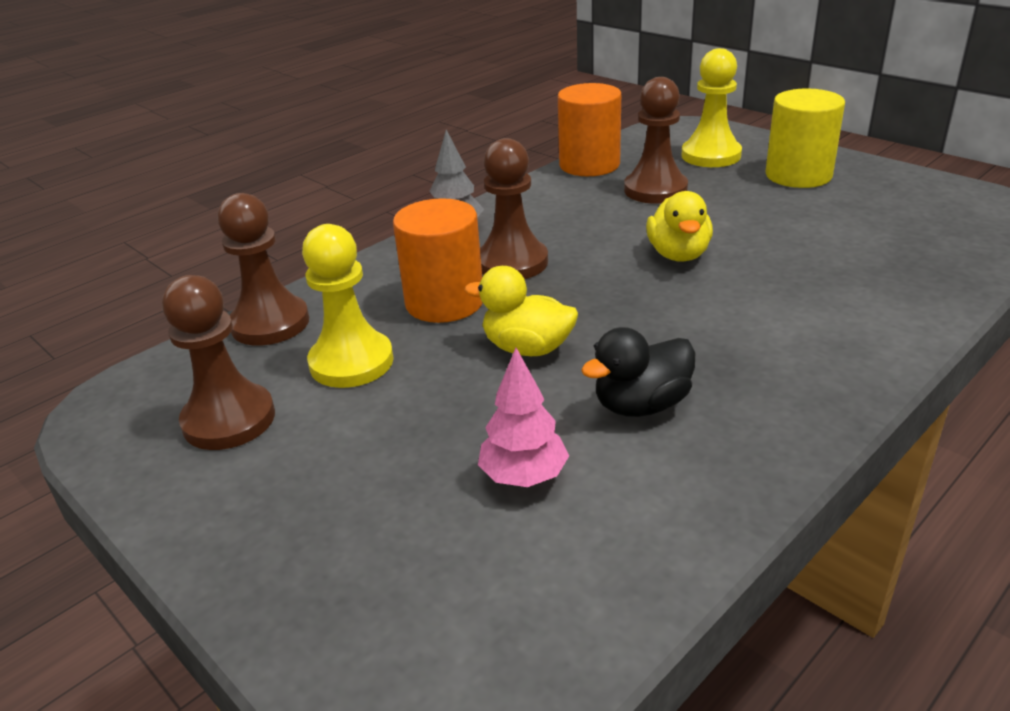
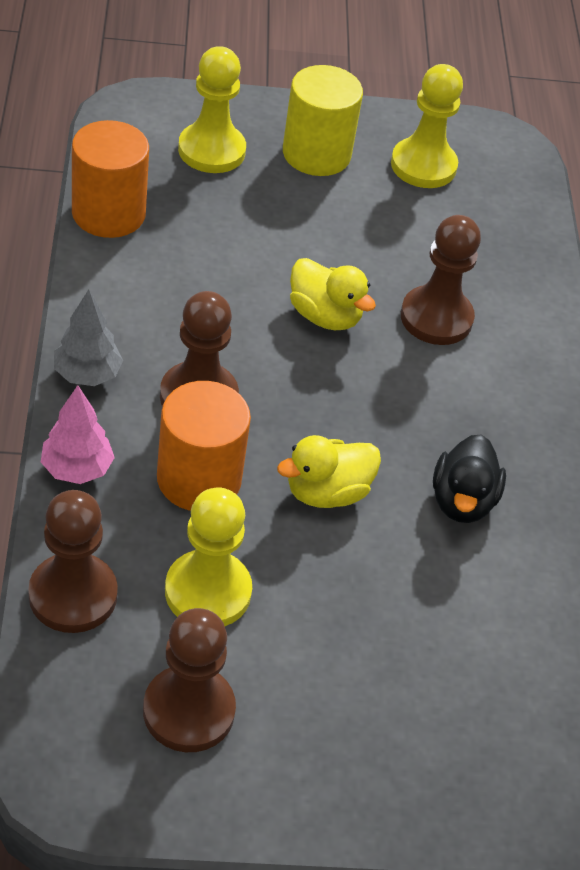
camera: 55 degrees left, 15 degrees up
pink tree [478,348,569,487] -> pink tree moved to [41,385,115,484]
brown pawn [624,77,688,204] -> brown pawn moved to [401,215,481,345]
none -> yellow pawn [391,64,463,188]

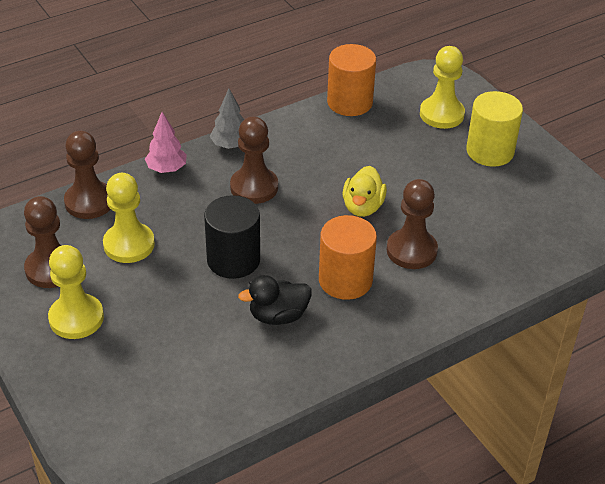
camera: 65 degrees right, 5 degrees down
orange cylinder [157,381,251,511] -> orange cylinder moved to [319,215,377,300]
yellow duck [277,435,381,508] -> black cylinder [204,195,260,279]
yellow pawn [391,64,463,188] -> yellow pawn moved to [48,245,104,339]

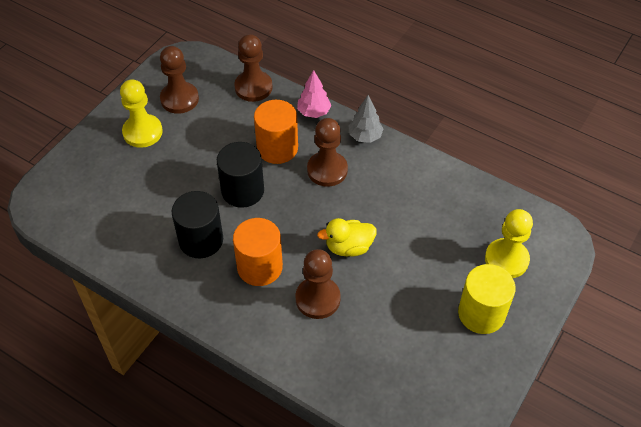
camera: 65 degrees right, 10 degrees up
yellow pawn [103,173,155,263] -> none
black duck [238,275,312,325] -> black cylinder [172,191,223,258]
orange cylinder [327,44,376,116] -> orange cylinder moved to [254,100,298,164]

